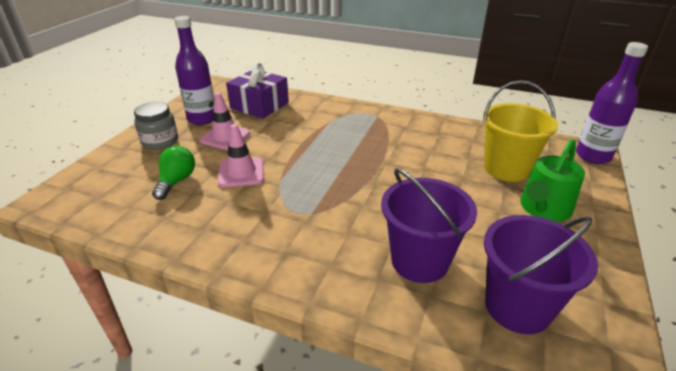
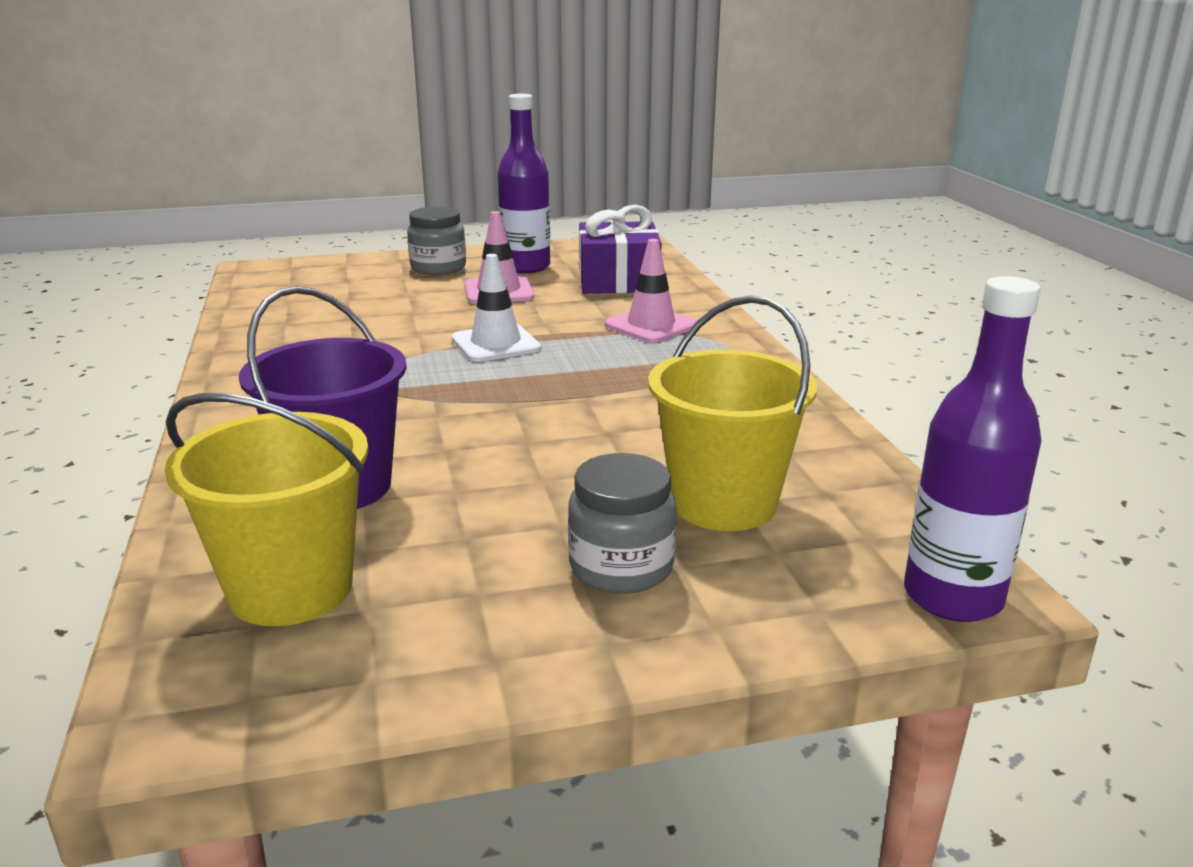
camera: 55 degrees right, 10 degrees down
green light bulb [152,146,195,200] -> none
pink traffic cone [218,124,264,187] -> pink traffic cone moved to [605,239,696,343]
purple bucket [484,215,598,334] -> yellow bucket [164,393,368,626]
green watering can [520,139,585,222] -> grey jar [568,453,677,594]
none -> white traffic cone [452,254,541,362]

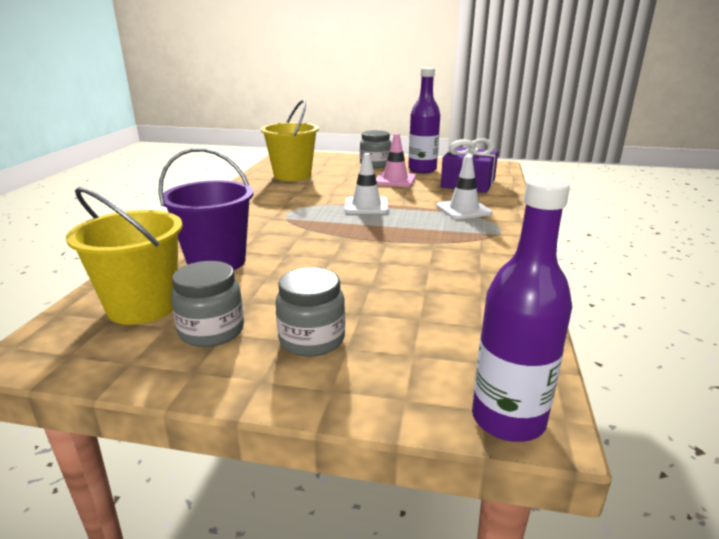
camera: 25 degrees right, 0 degrees up
pink traffic cone [605,239,696,343] -> white traffic cone [436,156,493,220]
yellow bucket [648,295,817,531] -> yellow bucket moved to [261,100,319,181]
none -> grey jar [171,261,244,347]

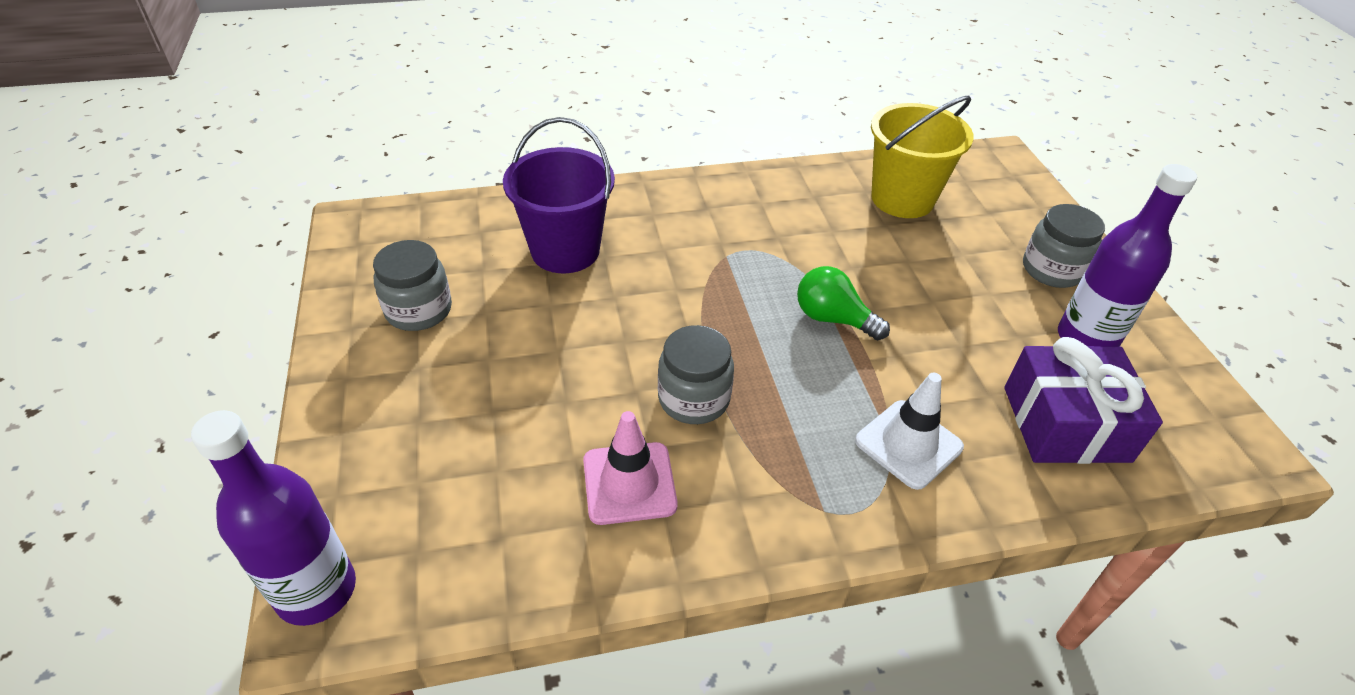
camera: 65 degrees right, 20 degrees up
yellow bucket [66,187,183,325] -> none
grey jar [275,267,345,356] -> grey jar moved to [658,325,734,424]
white traffic cone [345,153,389,214] -> green light bulb [797,266,890,340]
pink traffic cone [376,133,416,187] -> pink traffic cone moved to [583,411,678,525]

